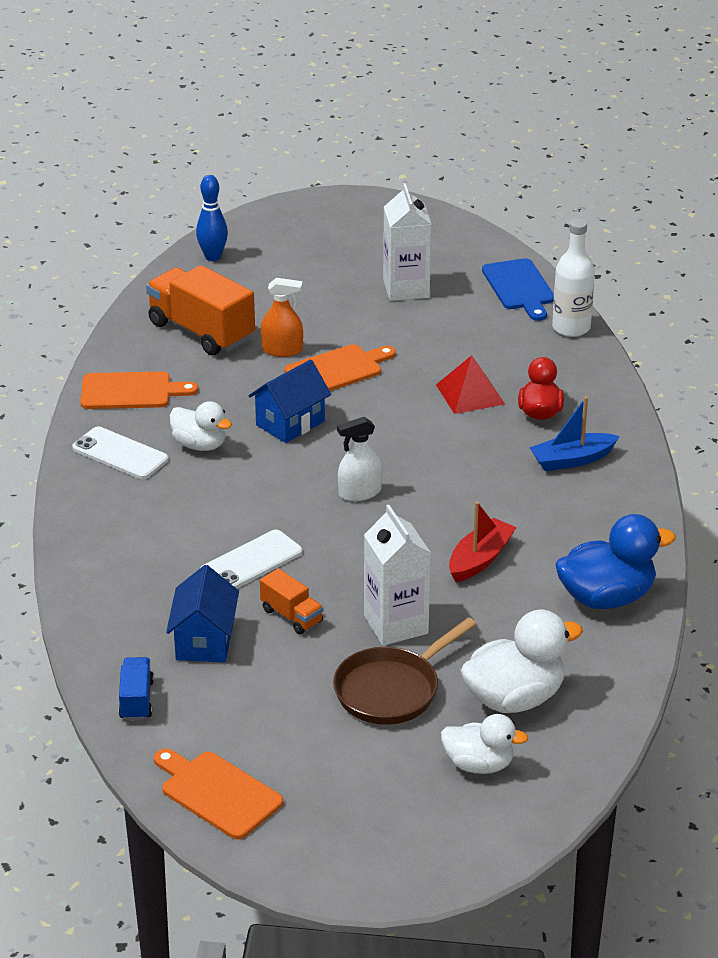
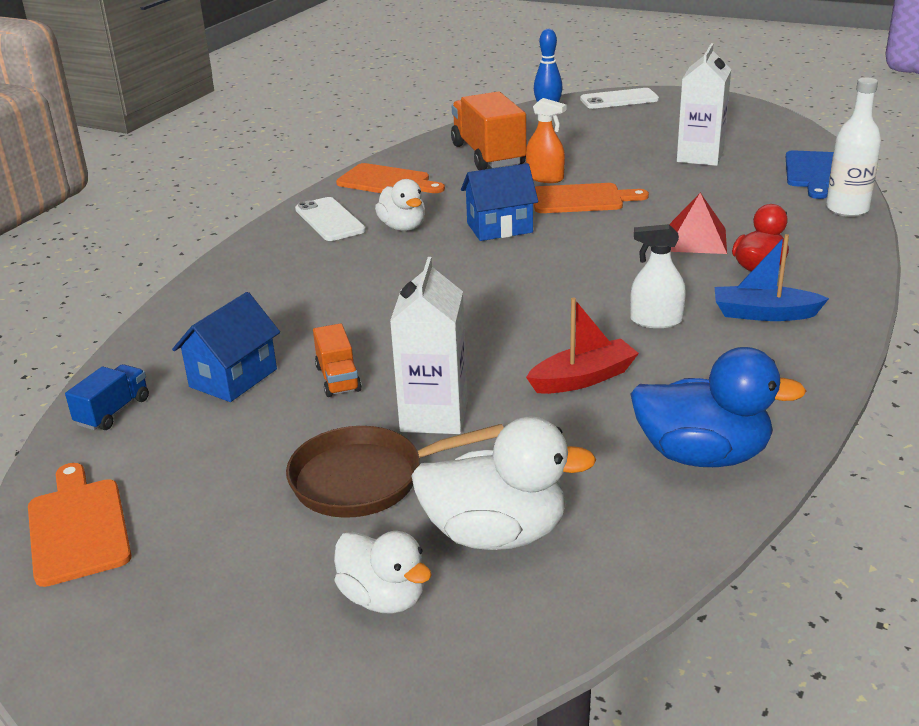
camera: 30 degrees right, 5 degrees down
white phone [200,530,302,588] -> white phone moved to [580,88,659,109]
white spray bottle [337,417,382,501] -> white spray bottle moved to [630,224,686,328]

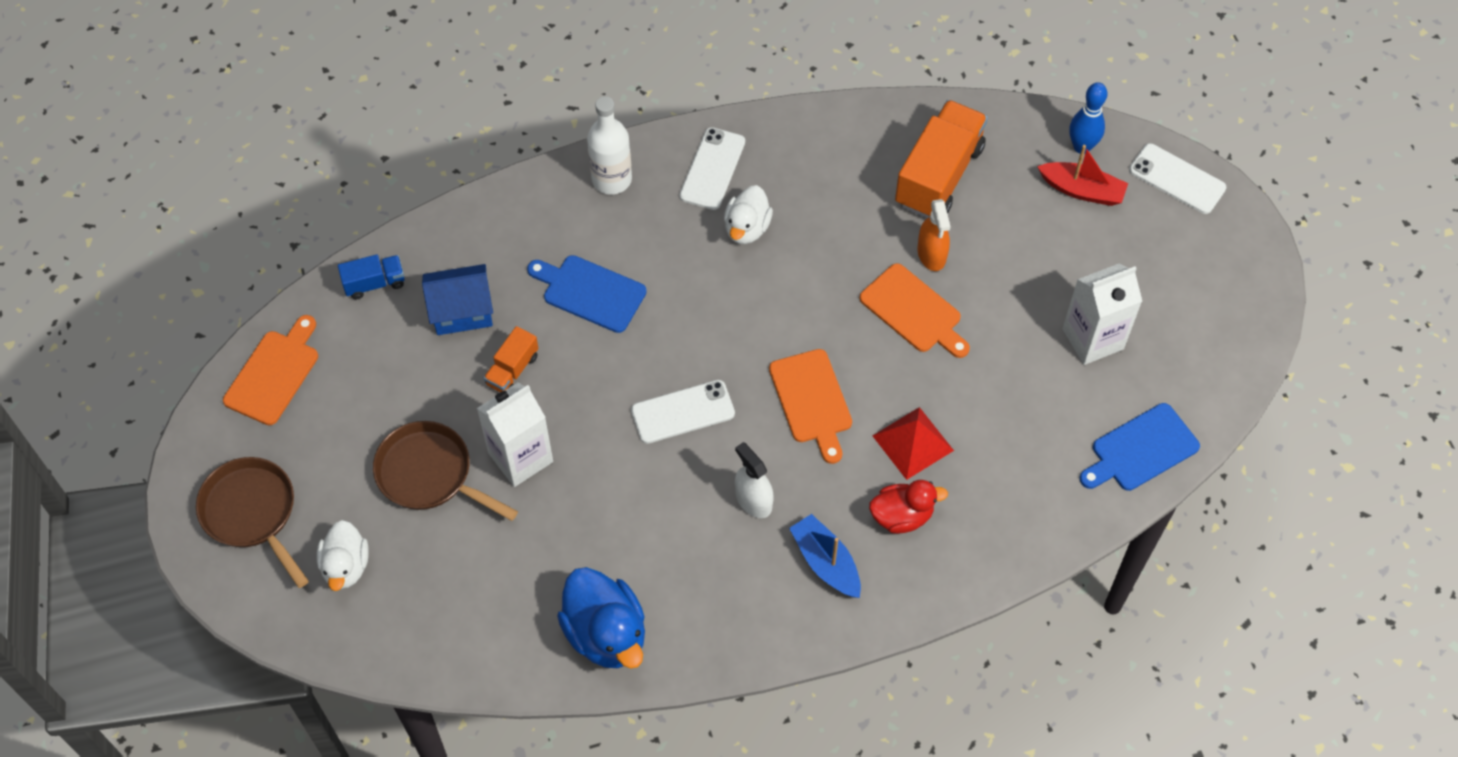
camera: 45 degrees right, 30 degrees up
orange cutting board [336,163,445,193] -> orange cutting board moved to [769,349,852,464]
white duck [412,416,596,550] -> none
blue house [461,163,538,241] -> none
red boat [526,298,639,394] -> red boat moved to [1037,145,1128,206]
white bottle [826,78,881,217] -> white bottle moved to [587,96,632,195]
none -> brown pan [196,457,309,588]
none -> blue cutting board [527,255,647,333]
none -> white phone [631,380,735,444]

